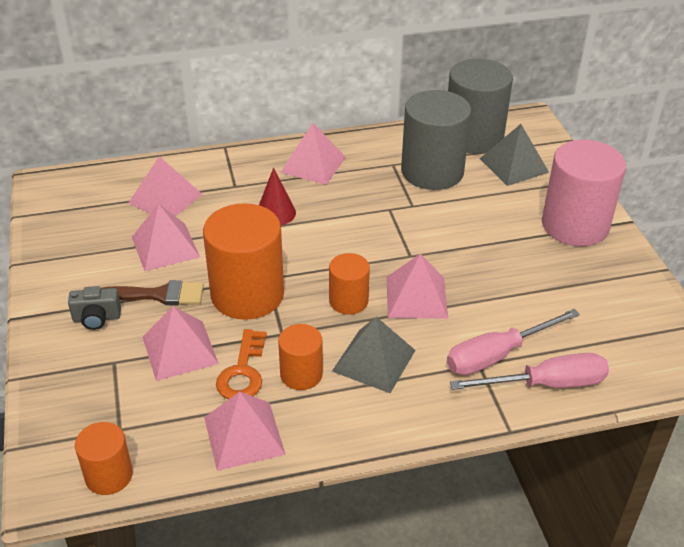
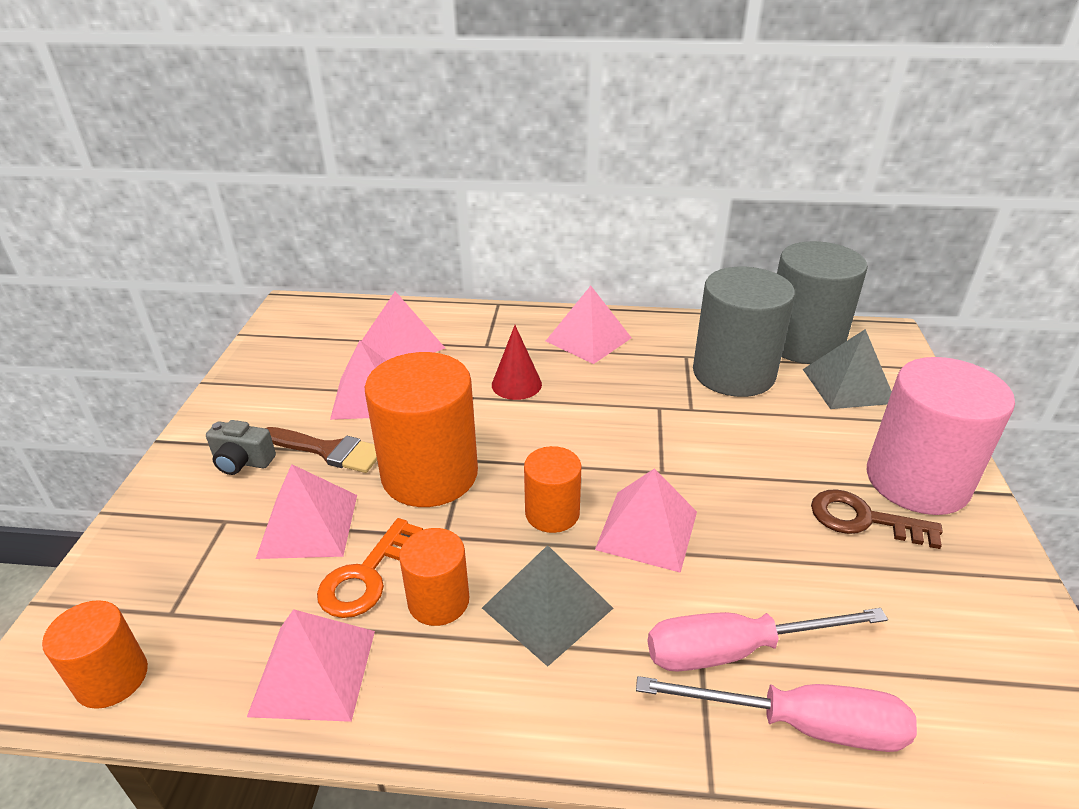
camera: 20 degrees right, 5 degrees down
none -> brown key [811,489,943,549]

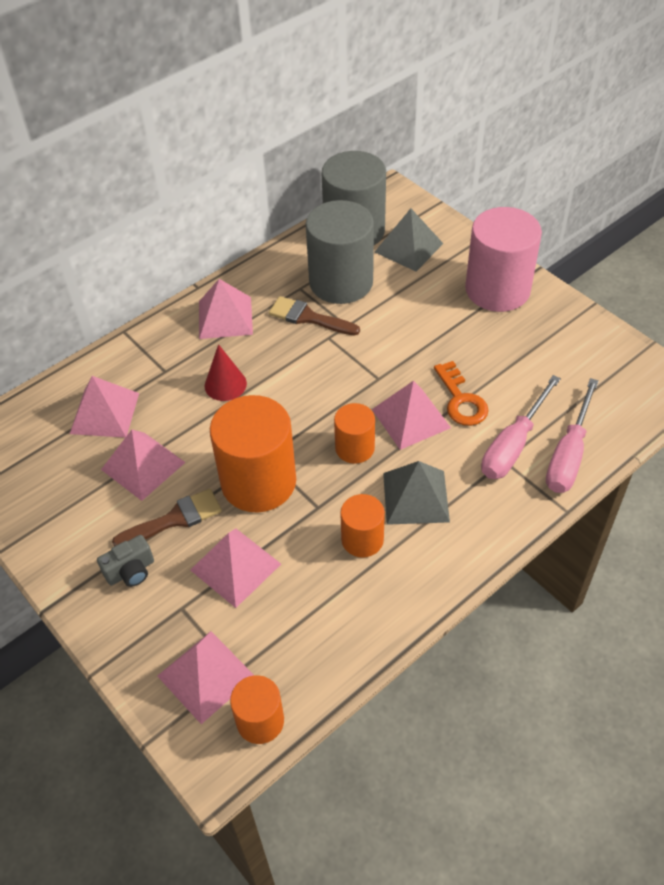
camera: 45 degrees left, 15 degrees up
pink pyramid [247,609,375,722] -> pink pyramid moved to [157,631,254,724]
orange key [317,518,423,618] -> orange key moved to [434,361,489,426]
pink screwdriver [636,676,917,752] -> pink screwdriver turned 150 degrees clockwise [546,378,599,493]
brown key [811,489,943,549] -> none
none -> brown brush [269,296,360,336]

